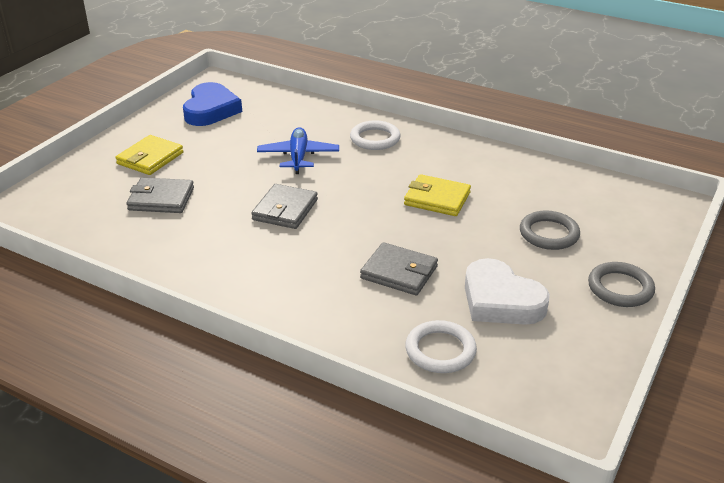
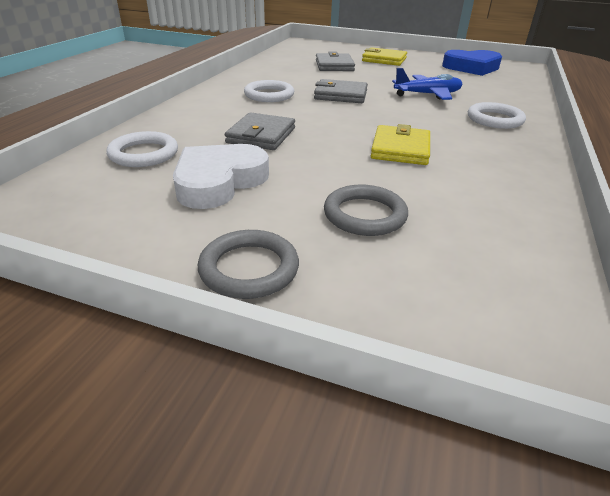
camera: 80 degrees right, 0 degrees up
none -> white ring [244,80,294,102]

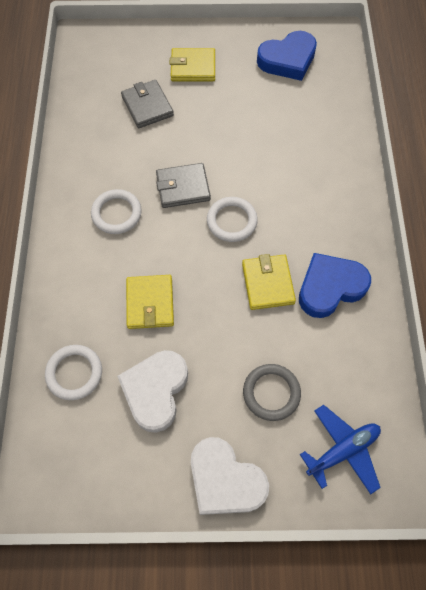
camera: 20 degrees left, 30 degrees up
grey ring [198,230,299,299] -> white heart [191,437,269,515]
grey wallet [225,112,295,150] -> yellow wallet [126,275,174,329]
blue plane [392,68,463,100] -> blue plane moved to [300,405,381,495]
white ring [468,102,526,129] -> white ring moved to [207,197,258,242]
none -> blue heart [299,253,371,318]

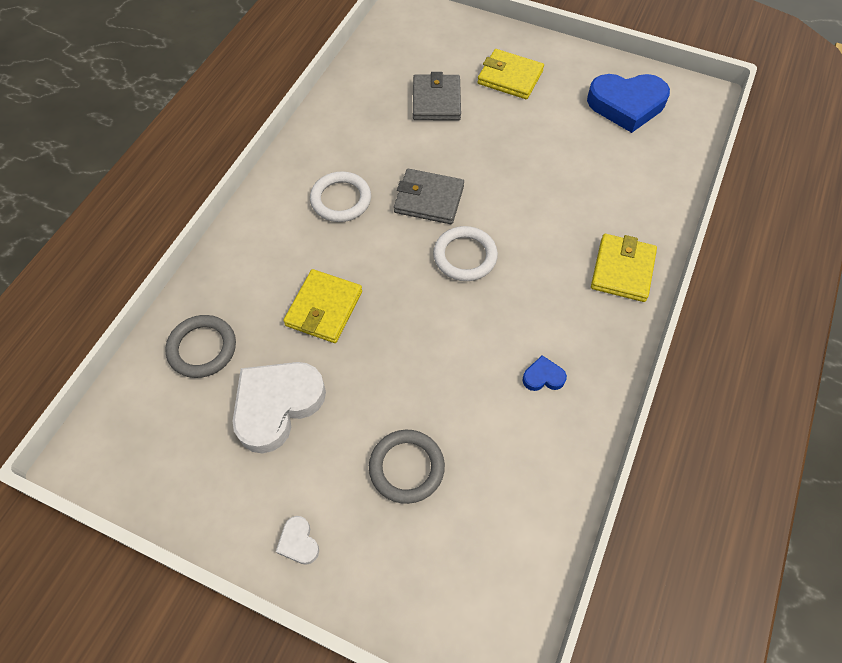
camera: 25 degrees right, 5 degrees down
white ring [45,345,102,400] -> grey ring [165,315,236,378]
white heart [191,437,269,515] -> white heart [276,516,319,565], size x0.43
yellow wallet [242,254,296,310] -> yellow wallet moved to [591,234,657,302]
blue heart [299,253,371,318] -> blue heart [522,355,567,391], size x0.43
blue plane [300,405,381,495] -> none

